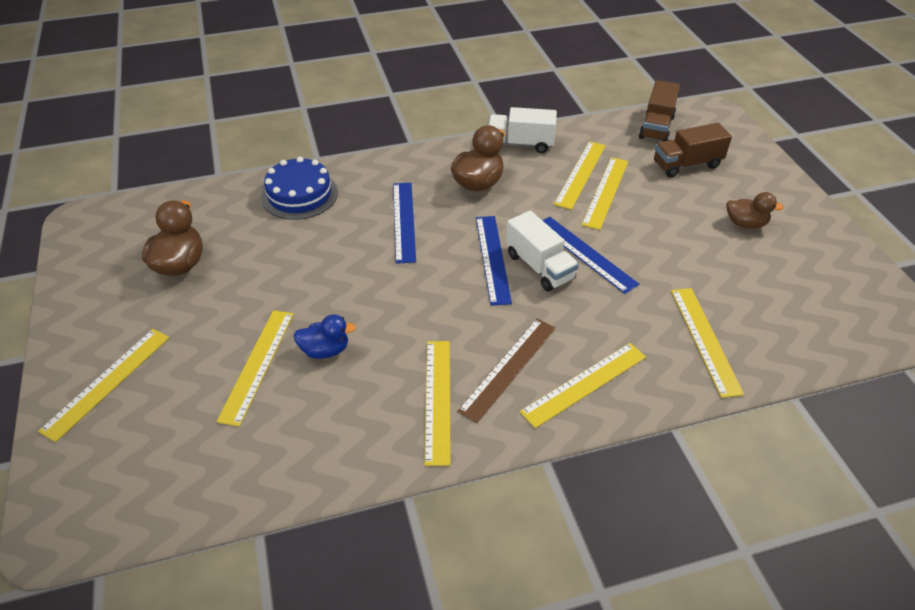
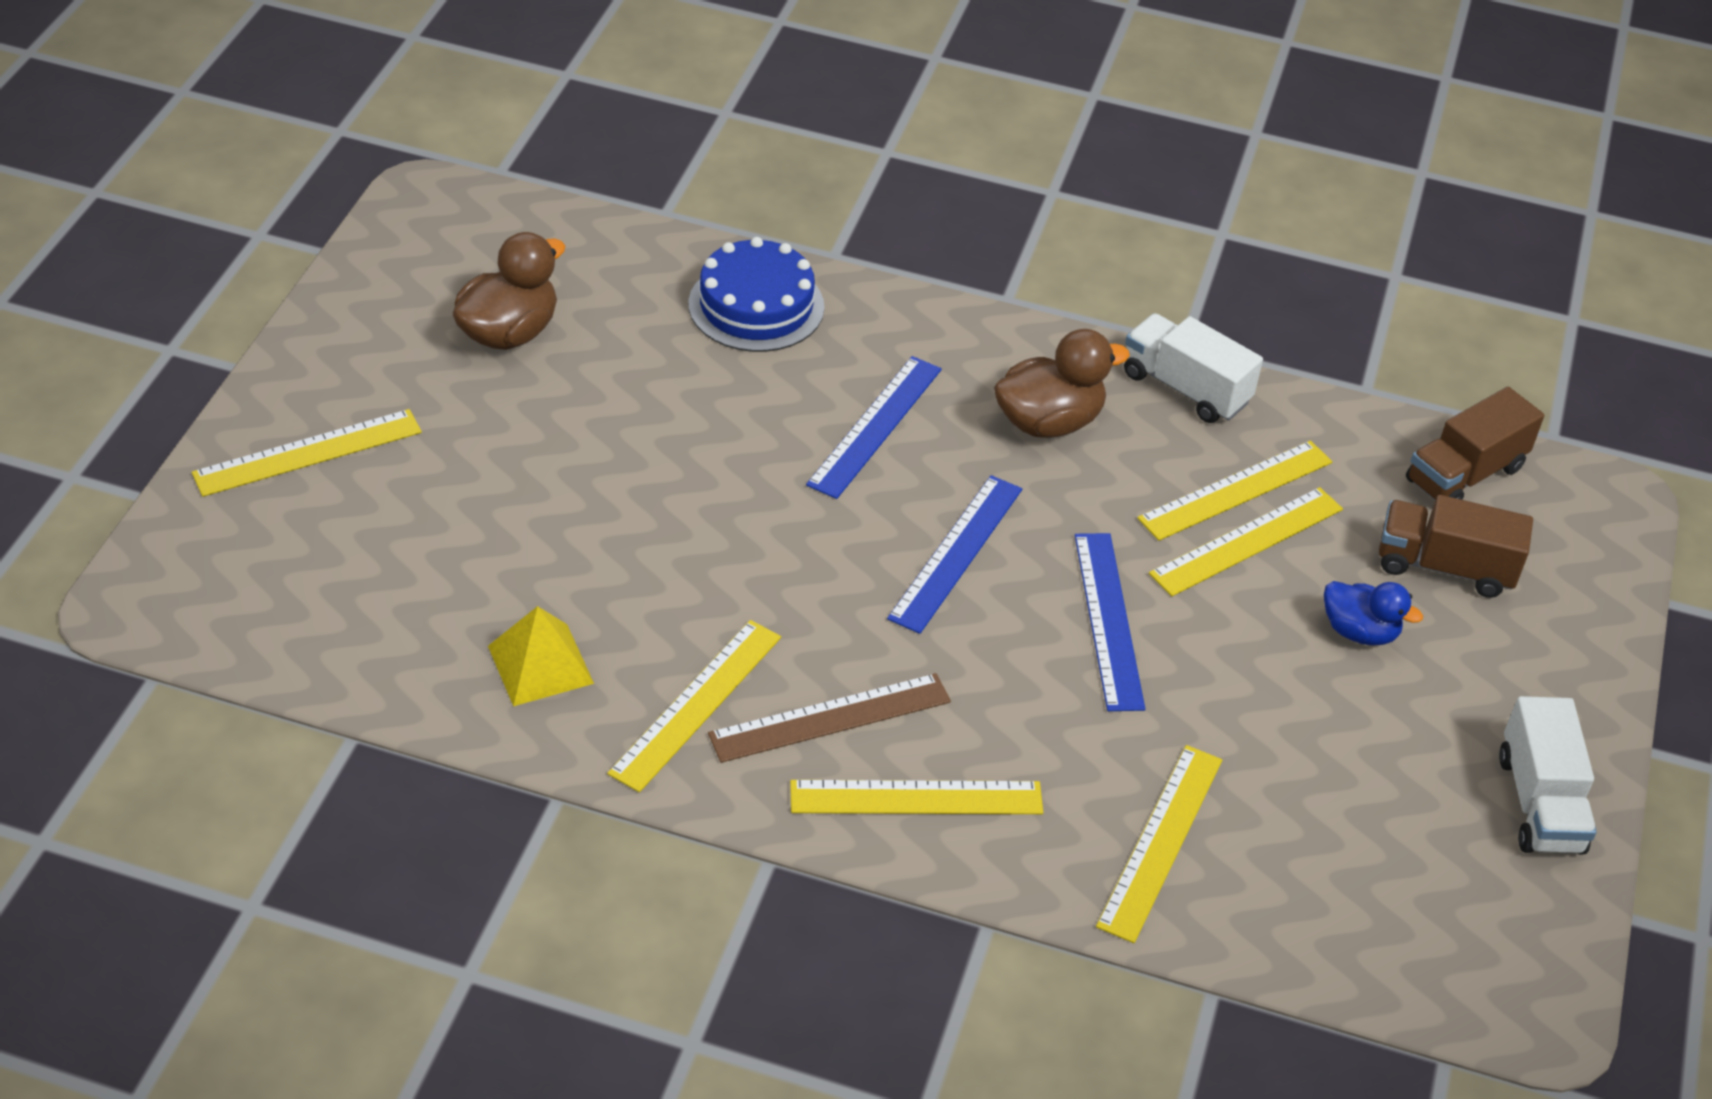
camera: 30 degrees right, 0 degrees up
yellow ruler [216,310,294,427] -> none
blue duck [293,314,356,359] -> blue duck moved to [1324,581,1423,646]
white truck [506,211,579,292] -> white truck moved to [1499,696,1597,854]
brown duck [727,192,784,229] -> none
none -> yellow pyramid [488,606,594,706]

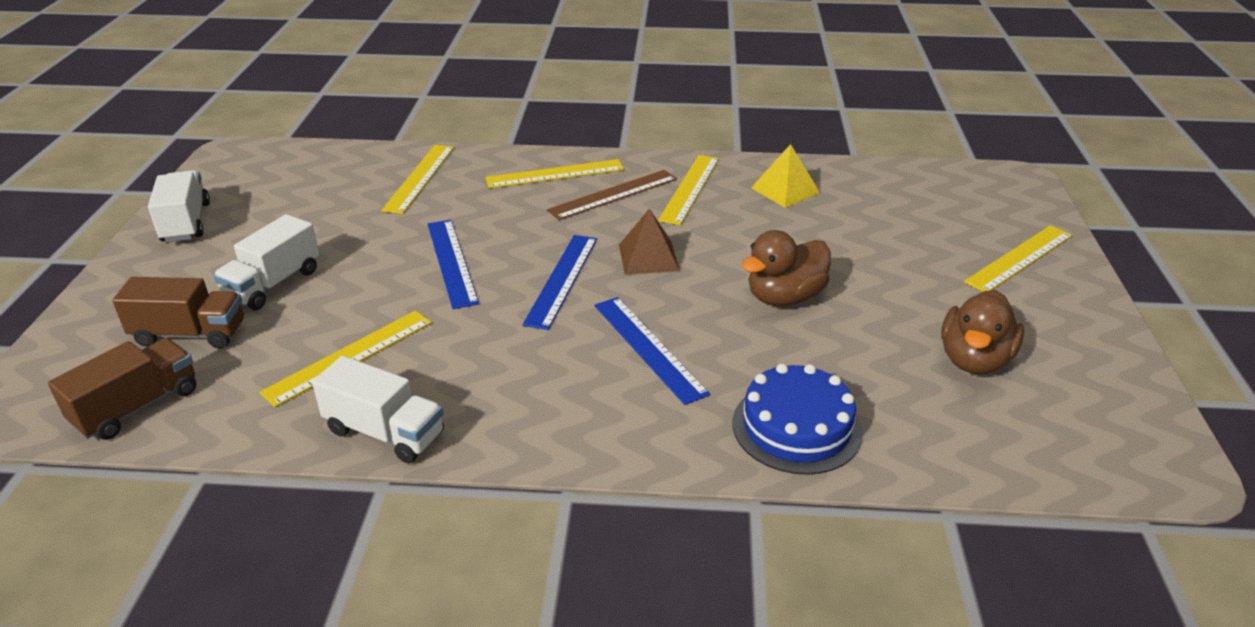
camera: 170 degrees right, 10 degrees down
blue ruler [806,356,942,499] -> blue ruler turned 45 degrees counterclockwise [594,297,710,405]
brown duck [994,329,1130,438] -> brown duck moved to [742,230,831,306]
yellow ruler [1149,487,1343,596] -> none
blue duck [1324,581,1423,646] -> white truck [213,214,320,310]
none -> brown pyramid [619,208,680,275]

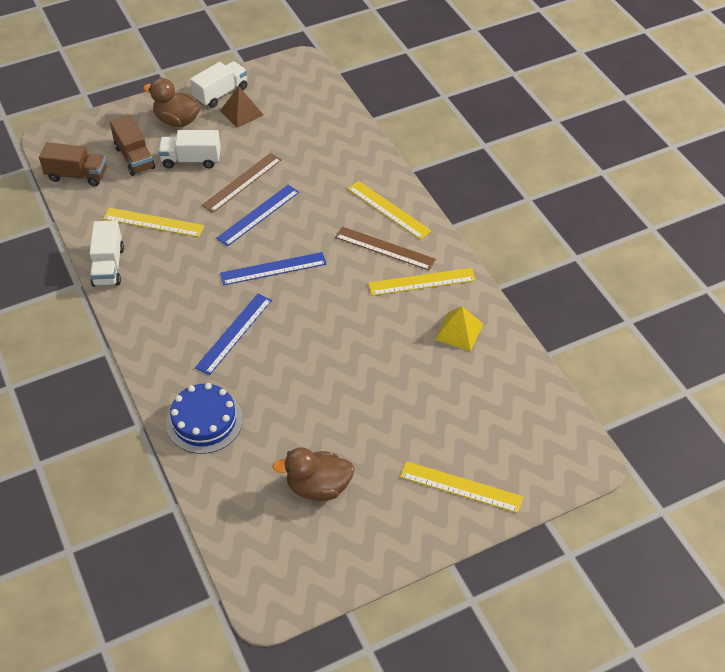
camera: 60 degrees right, 15 degrees up
yellow ruler [381,145,454,214] -> none
brown pyramid [619,208,680,275] -> brown pyramid moved to [220,87,264,128]
brown duck [742,230,831,306] -> brown duck moved to [143,78,200,127]
none -> brown ruler [202,153,282,213]

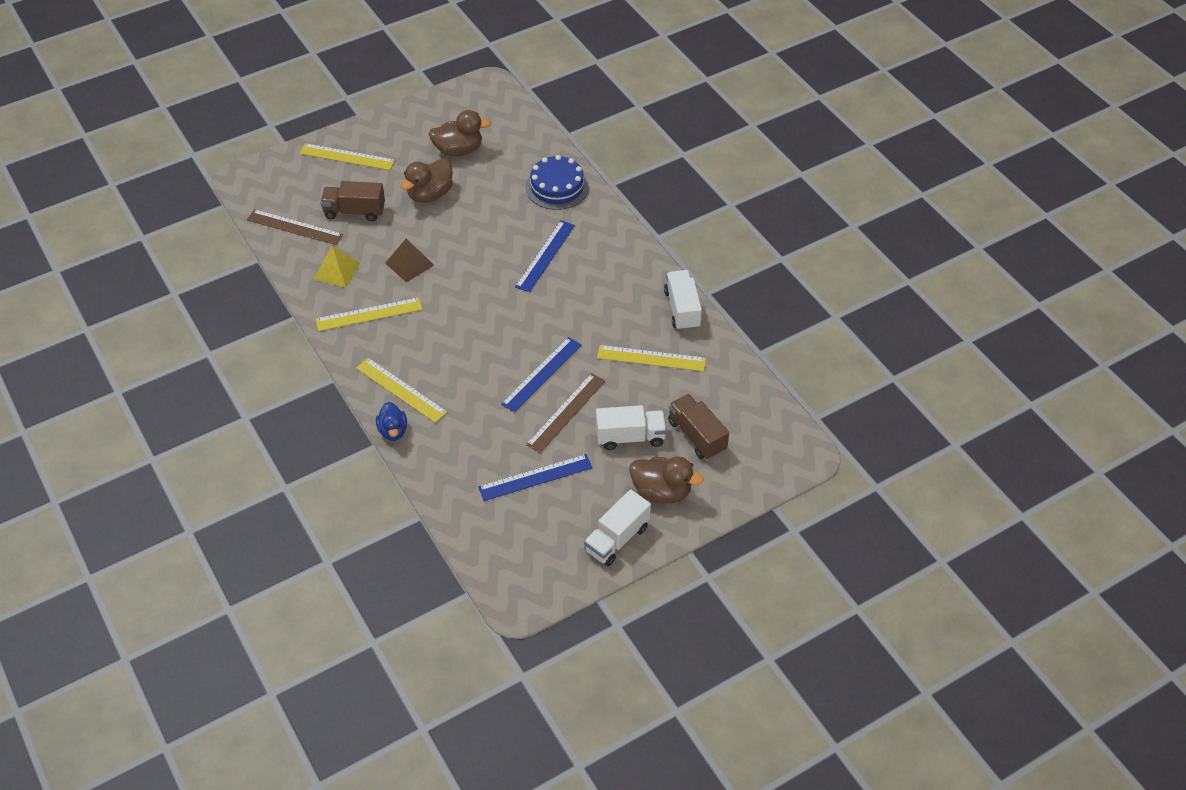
camera: 175 degrees right, 0 degrees up
brown truck [39,142,106,186] -> brown truck moved to [320,181,385,221]
brown pyramid [220,87,264,128] -> brown pyramid moved to [385,239,434,283]
blue ruler [220,252,326,285] -> blue ruler moved to [478,454,592,501]
brown ruler [335,227,436,270] -> brown ruler moved to [247,209,343,245]
none -> blue duck [376,402,407,441]
none -> brown duck [401,158,453,203]

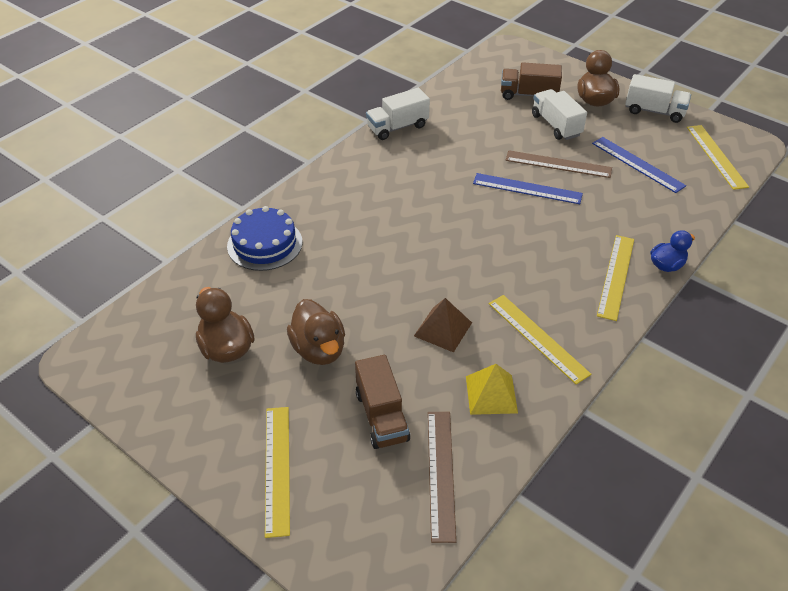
camera: 110 degrees left, 5 degrees down
brown duck [401,158,453,203] -> brown duck turned 45 degrees clockwise [287,299,345,365]
blue ruler [515,220,575,292] -> none
yellow ruler [597,345,706,371] -> yellow ruler moved to [687,125,749,190]
brown truck [668,394,729,460] -> brown truck turned 60 degrees clockwise [501,62,562,100]

